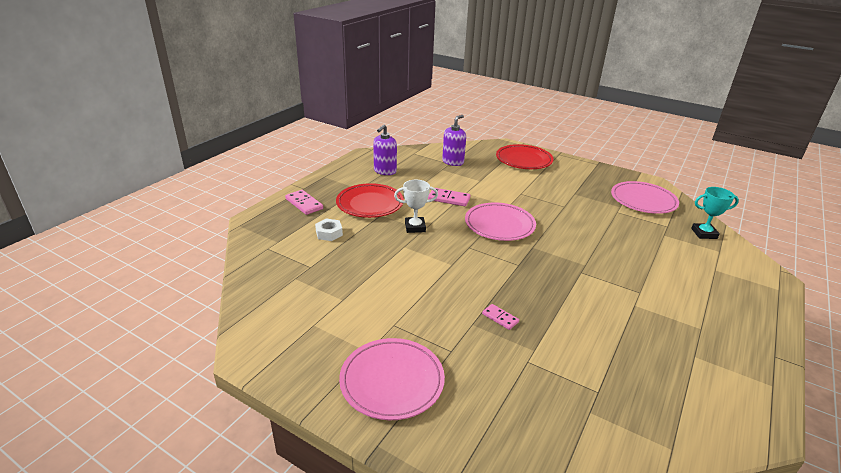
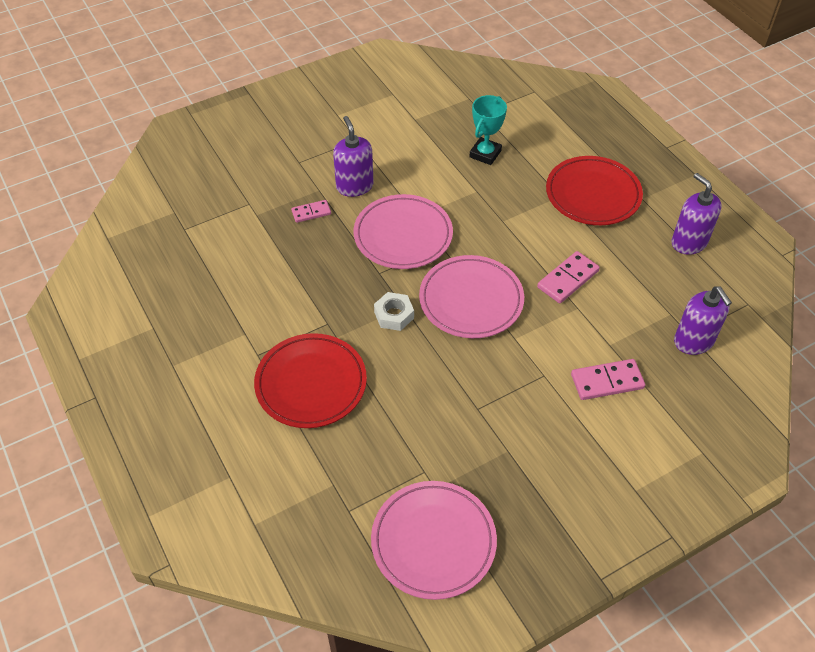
camera: 120 degrees right, 20 degrees up
pink domino [285,190,323,215] -> pink domino moved to [571,359,645,400]
white nut [315,218,343,241] -> white nut moved to [374,292,414,331]
pink plate [339,338,445,420] -> pink plate moved to [354,194,453,269]
white trophy [394,180,438,233] -> none
red plate [496,144,554,169] -> red plate moved to [254,333,367,428]
turquoise trophy [691,187,739,239] -> turquoise trophy moved to [469,95,507,165]
none -> purple soap dispenser [333,116,374,197]

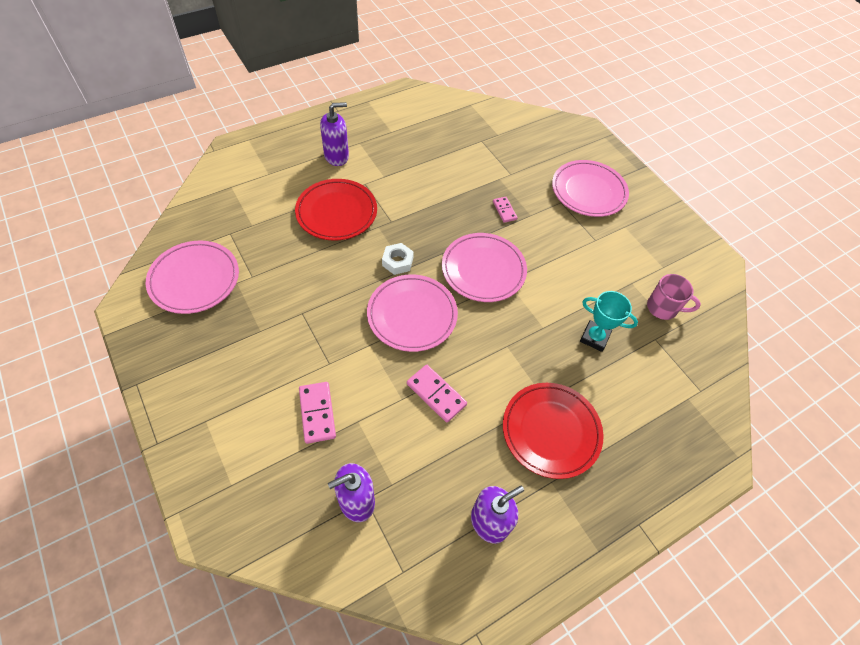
camera: 85 degrees right, 5 degrees up
purple soap dispenser [333,116,374,197] -> purple soap dispenser moved to [320,102,349,166]
none -> pink plate [552,160,629,217]
none -> pink mug [647,274,701,320]

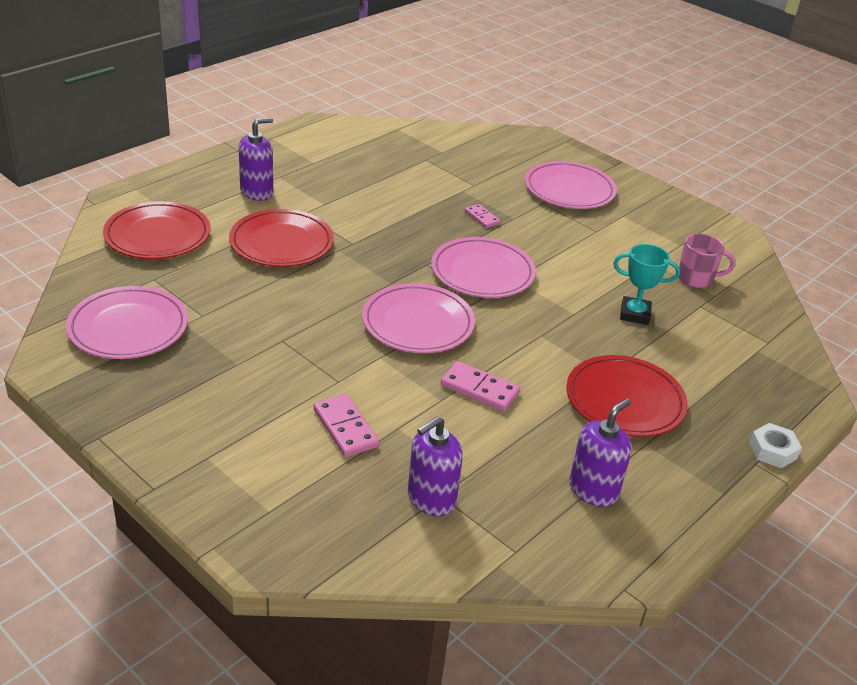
camera: 15 degrees left, 20 degrees down
white nut [382,243,414,275] -> white nut moved to [749,423,802,468]
none -> red plate [103,201,210,259]

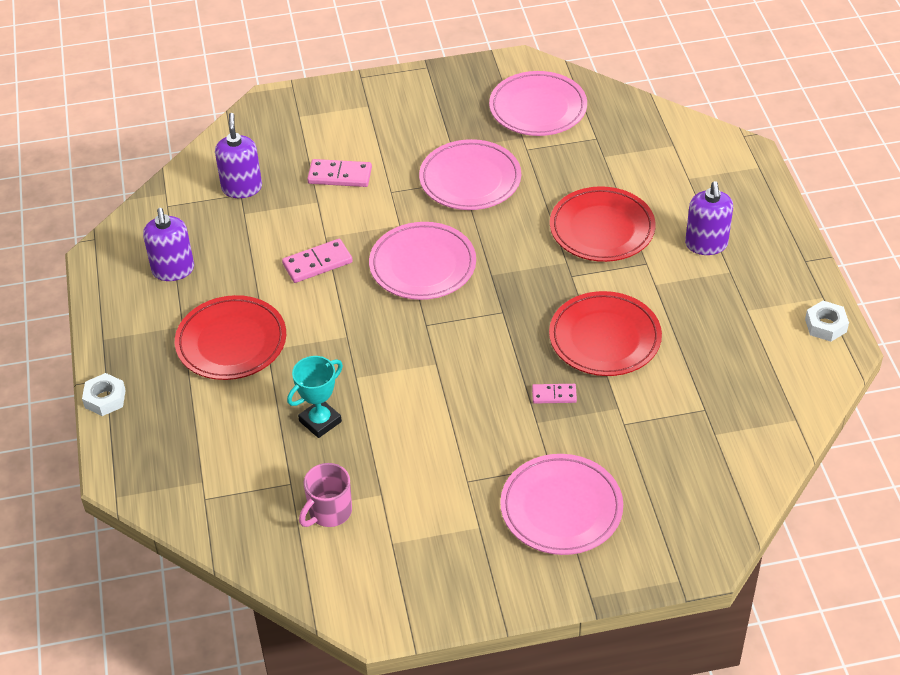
camera: 130 degrees right, 10 degrees up
red plate [103,201,210,259] -> red plate moved to [549,291,662,376]
pink plate [431,237,536,298] -> pink plate moved to [419,139,521,210]
none -> white nut [805,301,849,342]

